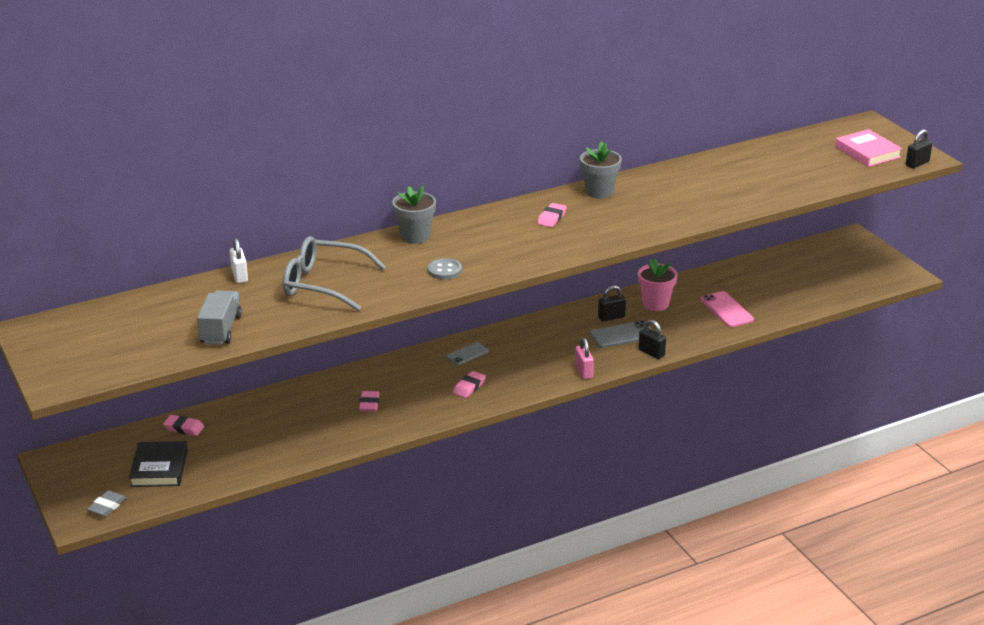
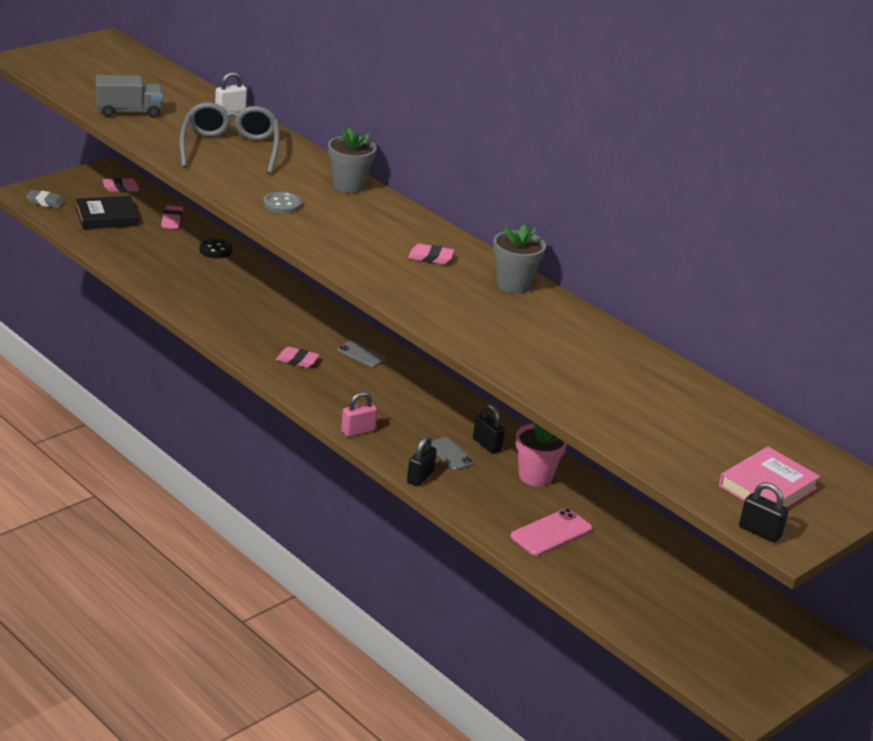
camera: 70 degrees right, 0 degrees up
pink eraser [359,391,380,412] -> pink eraser moved to [103,178,139,192]
grey phone [590,320,652,348] -> grey phone [431,437,474,470], size x0.66
none -> black button [199,239,233,259]

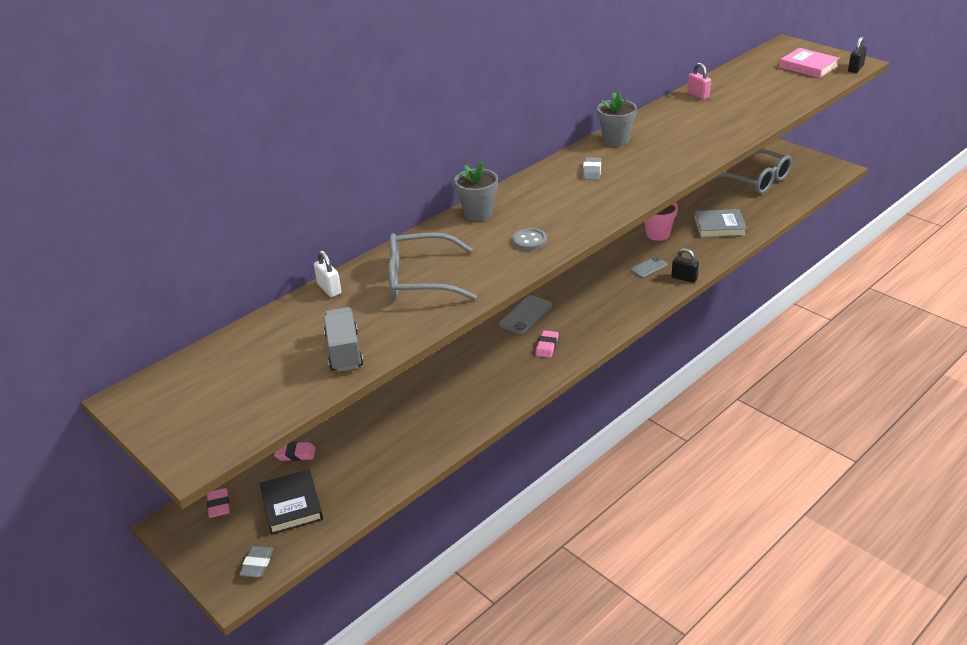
camera: 85 degrees left, 5 degrees up
black button [199,239,233,259] -> none
grey phone [337,341,386,368] -> grey phone [499,295,552,335], size x1.51
pink padlock [341,392,377,437] -> pink padlock moved to [687,63,711,100]
pink eraser [408,244,454,264] -> grey eraser [582,157,601,180]
black padlock [473,404,505,454] -> none
pink phone [510,508,593,556] -> grey book [694,209,747,238]
none -> grey glasses [712,149,792,194]

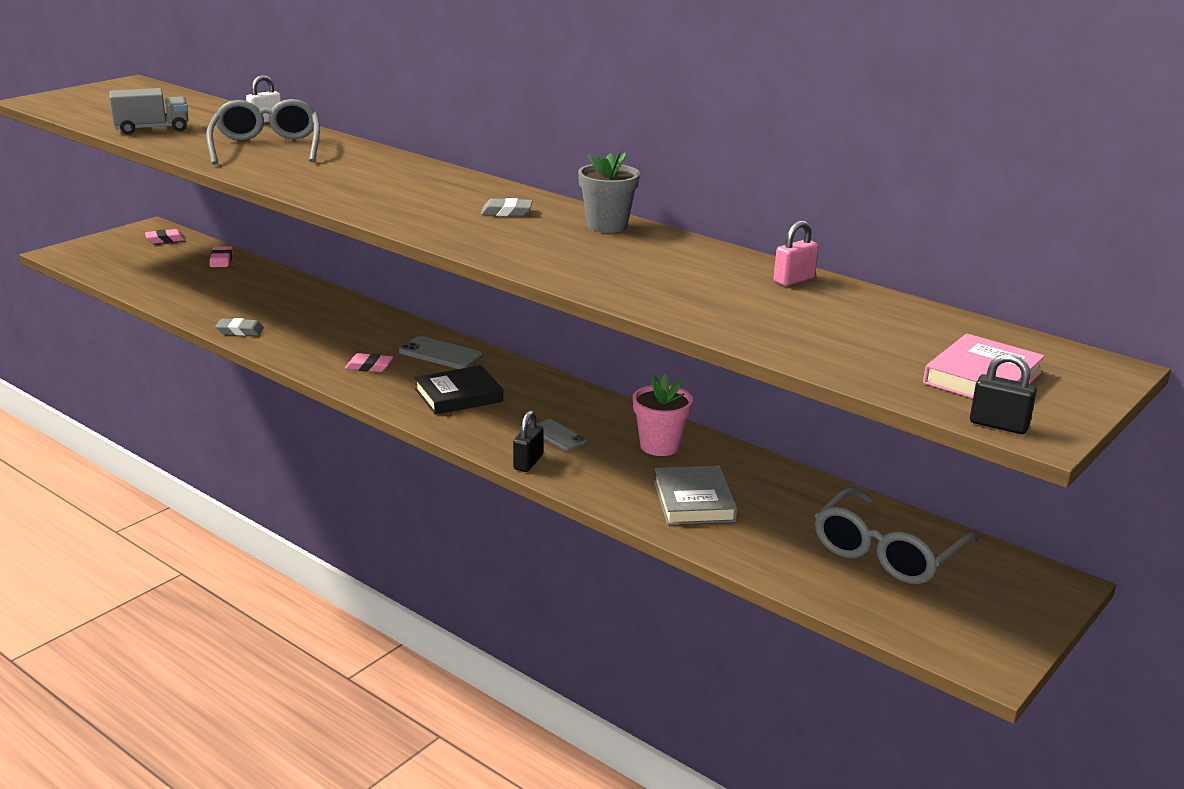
camera: 80 degrees right, 10 degrees down
grey eraser [239,546,274,578] -> grey eraser moved to [216,318,264,336]
black book [259,469,323,535] -> black book moved to [415,365,503,415]
grey flower pot [454,161,498,221] -> none
grey button [513,228,547,251] -> none

